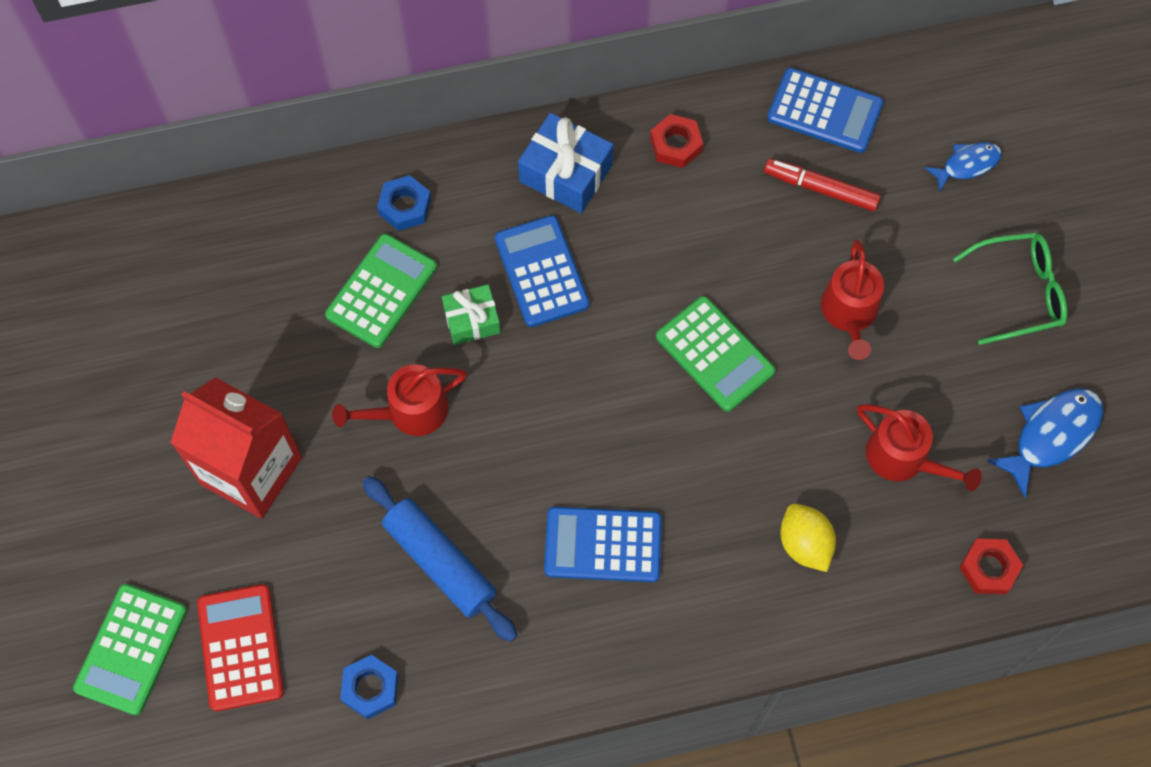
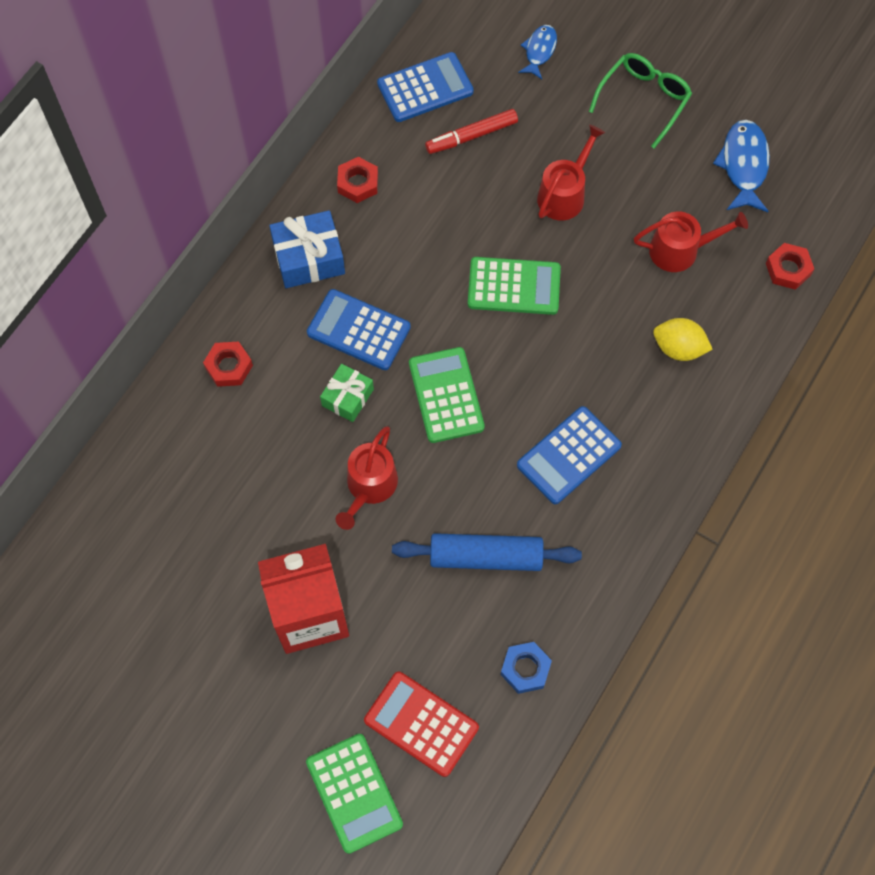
camera: 45 degrees left, 0 degrees up
green calculator [325,234,437,348] -> green calculator moved to [409,347,485,443]
blue nut [377,175,431,231] -> red nut [203,341,253,387]
red watering can [821,240,884,360] -> red watering can turned 105 degrees counterclockwise [537,125,605,220]

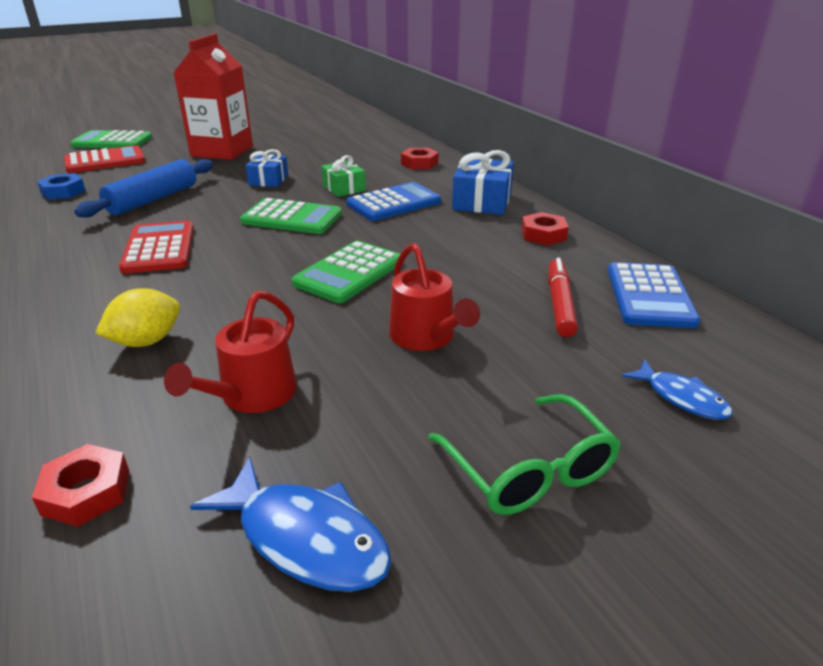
camera: 120 degrees right, 35 degrees down
red watering can [336,426,398,530] -> blue gift [246,149,288,187]
blue calculator [517,406,622,504] -> red calculator [119,220,194,274]

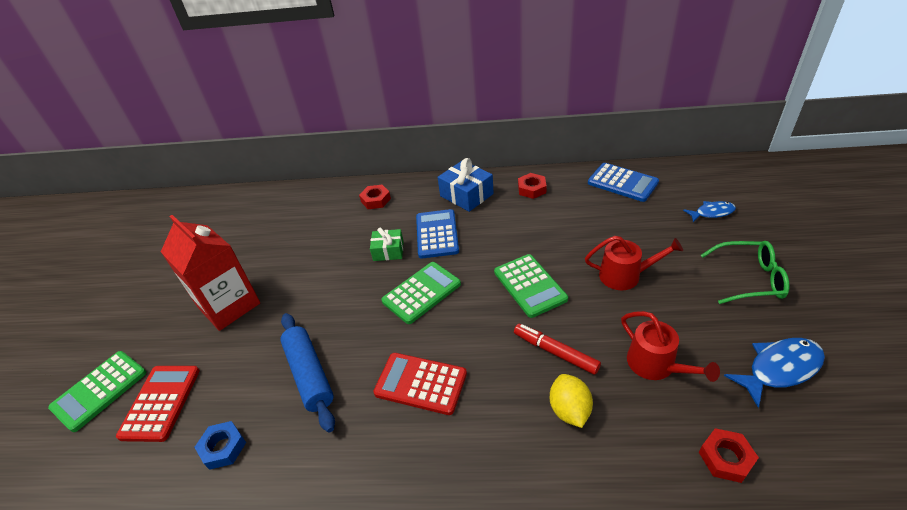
camera: 55 degrees left, 10 degrees up
blue gift [246,149,288,187] -> none
red marker [548,258,578,337] -> red marker moved to [514,324,601,375]

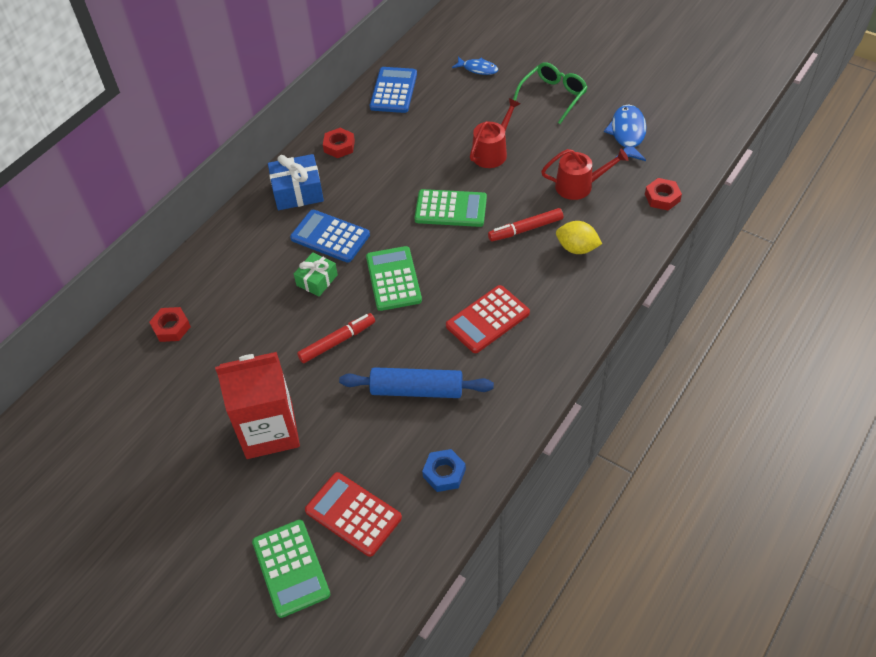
camera: 60 degrees left, 10 degrees up
red nut [359,185,391,209] -> red nut moved to [149,307,191,342]
blue calculator [588,163,659,202] -> blue calculator turned 60 degrees counterclockwise [370,67,417,113]
blue fish [683,201,736,222] -> blue fish turned 90 degrees clockwise [452,56,498,75]
none -> red marker [297,313,375,363]

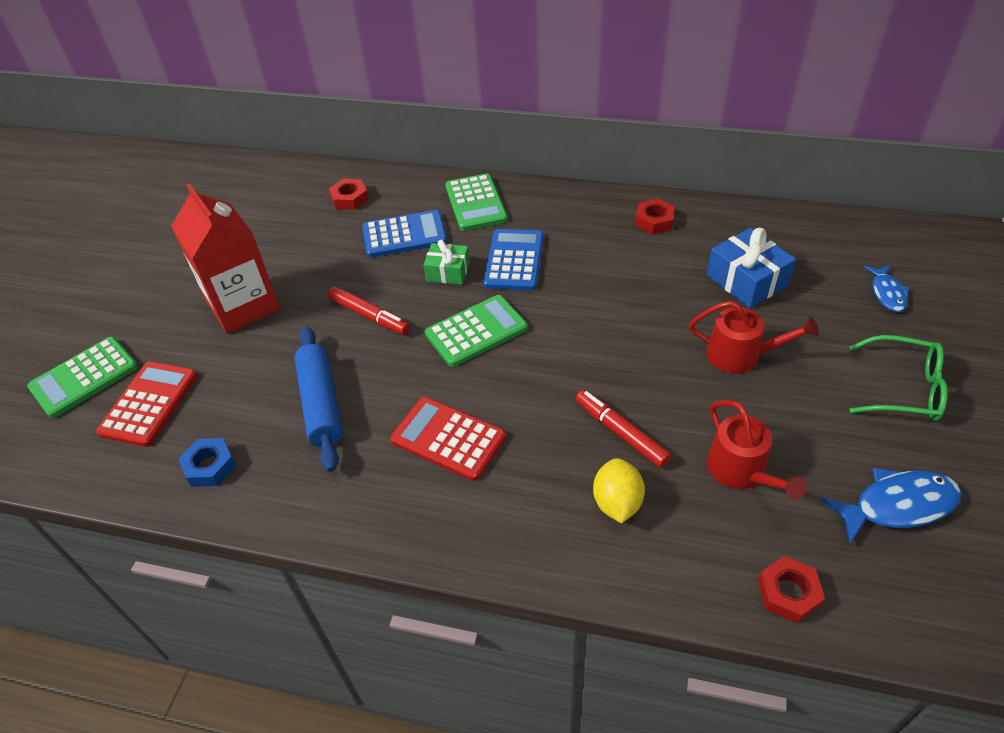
camera: 70 degrees right, 5 degrees down
blue gift [268,154,324,210] -> blue gift moved to [707,228,796,308]
blue calculator [370,67,417,113] -> blue calculator moved to [362,210,447,257]
green calculator [414,189,487,227] -> green calculator moved to [445,173,508,231]

